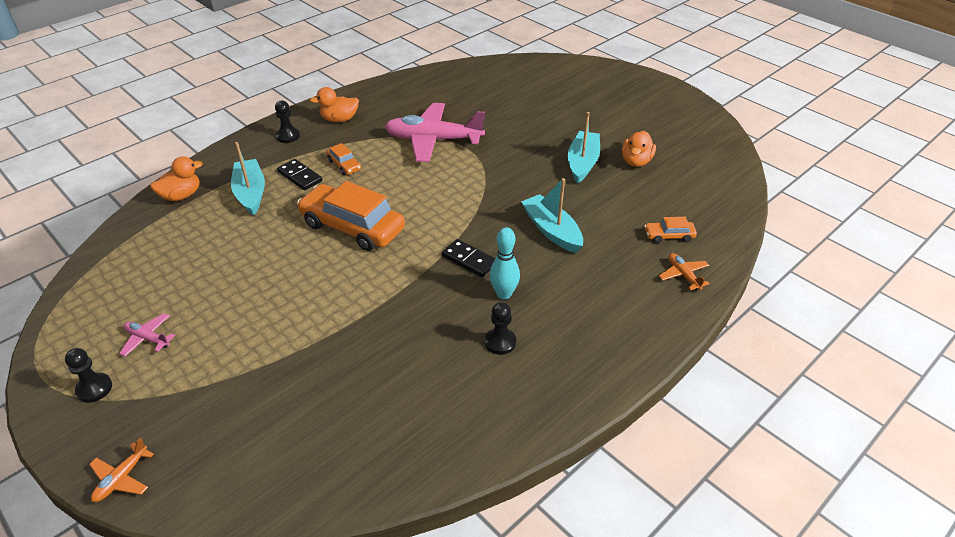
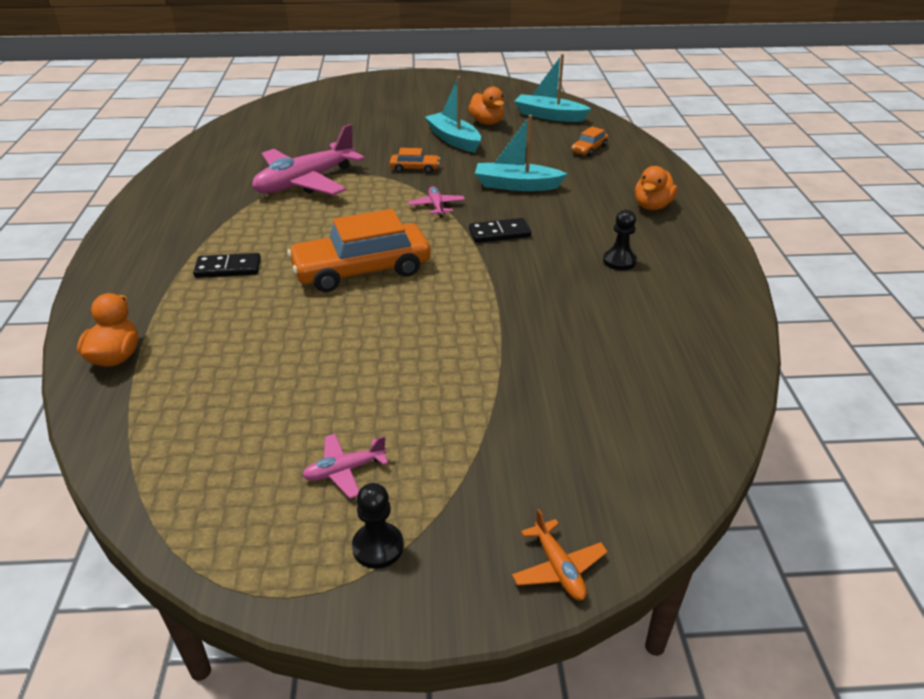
camera: 50 degrees left, 5 degrees down
turquoise boat [231,142,265,216] -> turquoise boat moved to [514,54,591,122]
black pawn [275,100,300,143] -> none
orange duck [310,87,359,122] -> orange duck moved to [635,166,677,210]
orange car [326,143,361,175] -> orange car moved to [390,148,440,173]
turquoise bowling pin [490,227,520,300] -> none
orange plane [659,253,710,290] -> none
none -> pink plane [408,186,465,218]

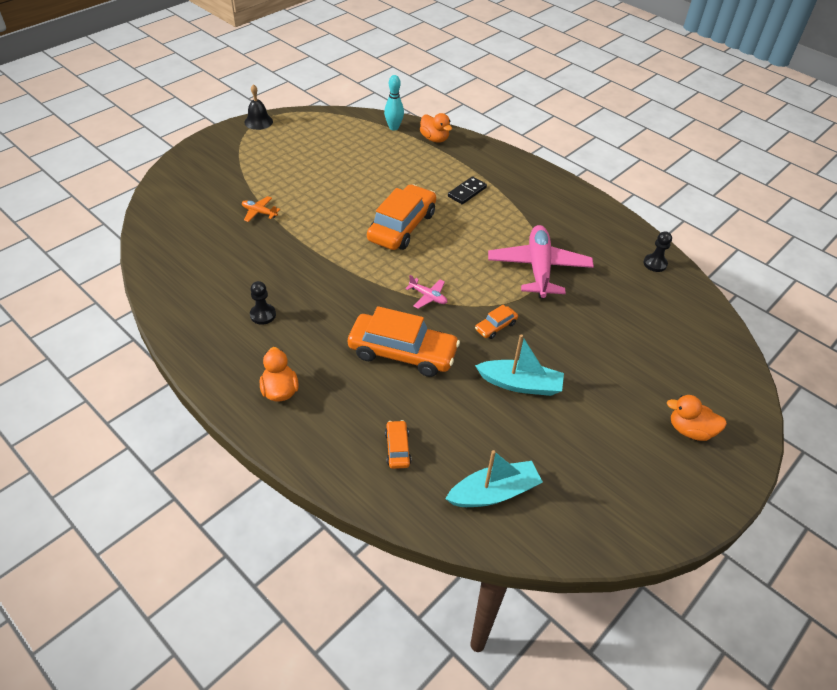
camera: 135 degrees right, 10 degrees up
pink plane [302,434,388,499] -> none
black pawn [352,483,404,569] -> black pawn moved to [643,231,672,272]
orange duck [468,86,504,125] -> orange duck moved to [667,395,727,441]
black domino [469,218,531,243] -> none
turquoise boat [475,115,567,191] -> orange car [348,306,460,377]
orange plane [512,509,608,600] -> orange plane moved to [242,196,280,222]
none -> black bell [245,84,273,130]
none -> turquoise bowling pin [384,75,404,131]

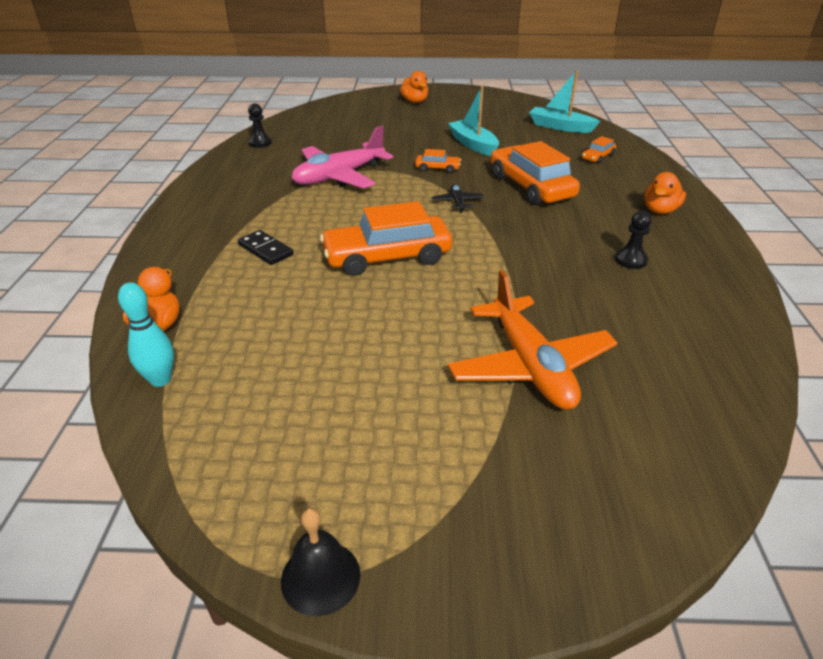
camera: 130 degrees left, 10 degrees down
orange plane [242,196,280,222] -> orange plane [448,270,617,410], size x2.30
pink plane [405,275,447,309] -> black plane [431,184,484,213]
black domino [448,176,487,204] -> black domino turned 45 degrees clockwise [238,230,294,265]

